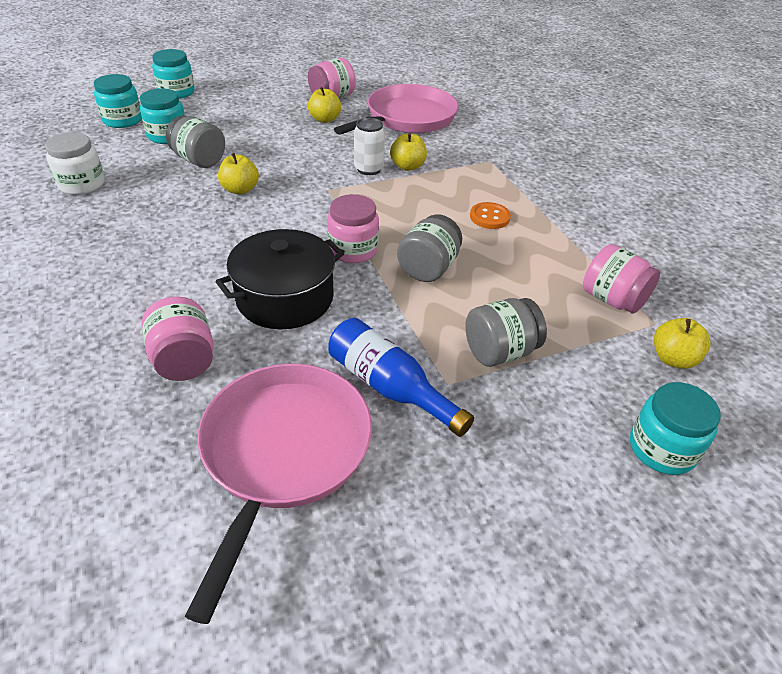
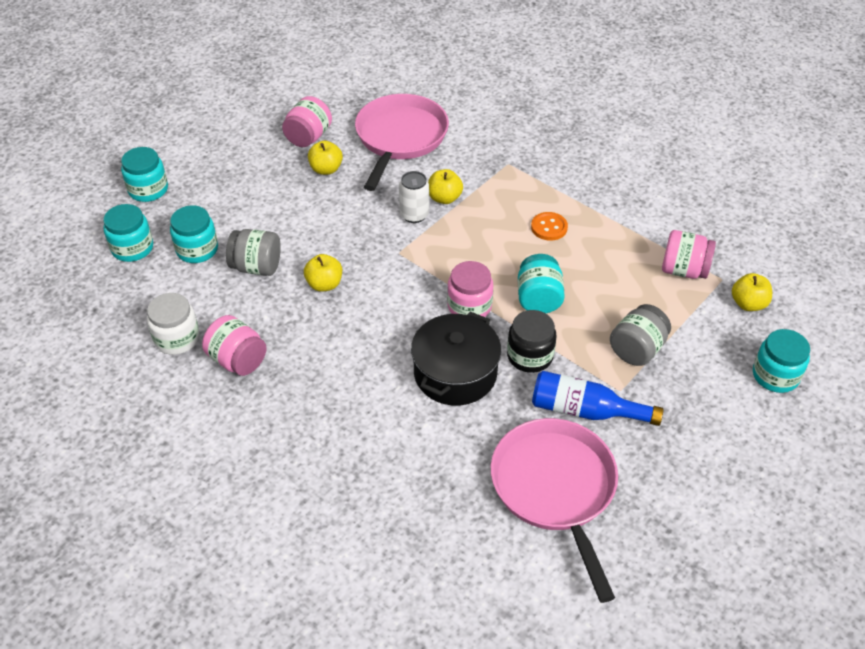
camera: 25 degrees left, 5 degrees up
pink jar [141,297,213,381] -> pink jar moved to [202,315,267,376]
grey jar [397,214,462,282] -> turquoise jar [518,254,565,313]
none -> black jar [507,310,557,373]

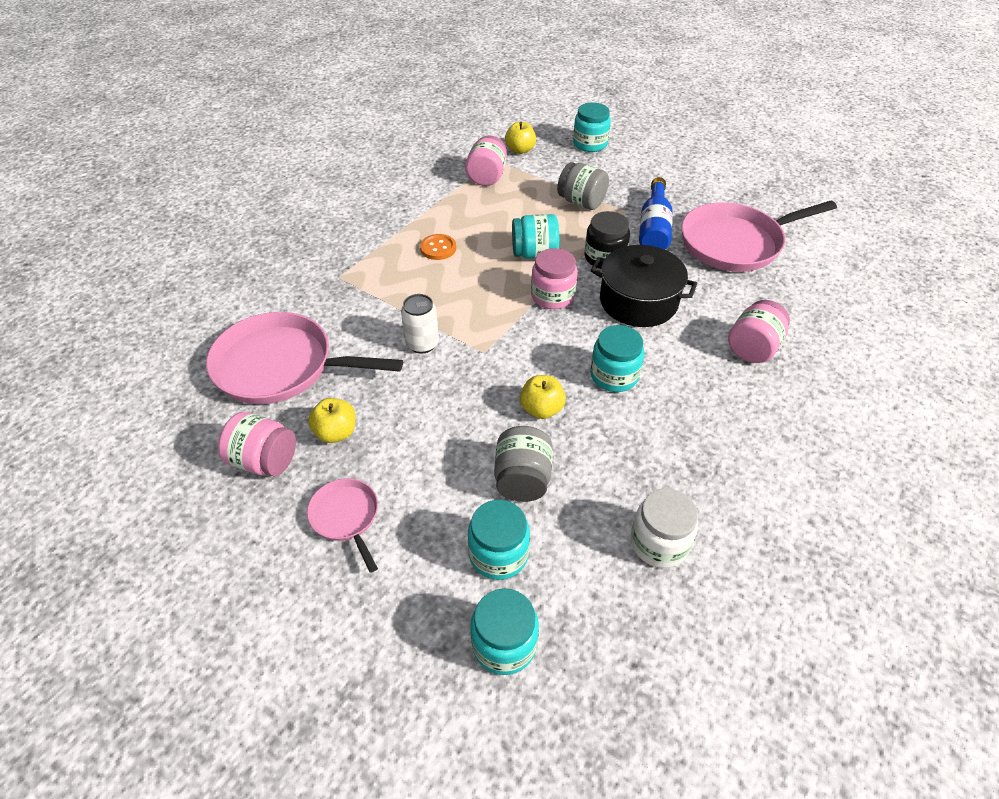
camera: 95 degrees left, 0 degrees up
turquoise jar [121,147,168,202] -> turquoise jar moved to [590,325,644,392]
pink jar [202,315,267,376] -> pink jar moved to [728,300,790,363]
yellow apple [428,169,463,204] -> none
none -> pink pan [307,478,378,573]

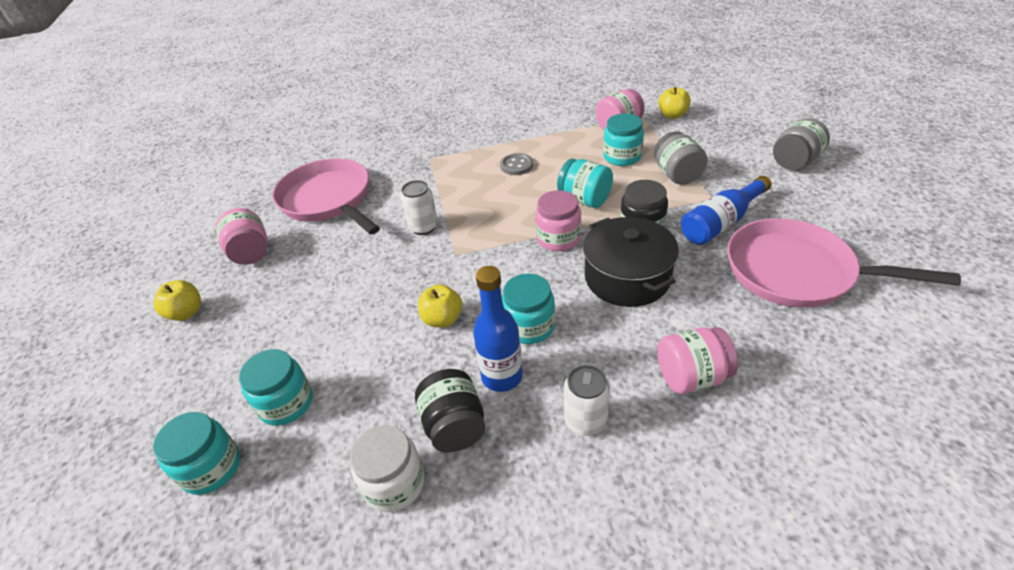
camera: 45 degrees right, 5 degrees down
pink pan [307,478,378,573] -> none
yellow apple [308,398,356,443] -> yellow apple moved to [154,280,201,321]
orange button [420,234,456,260] -> grey button [500,153,533,175]
grey jar [494,426,553,502] -> grey jar moved to [773,118,830,170]
turquoise jar [573,103,611,152] -> turquoise jar moved to [603,114,644,166]
none -> black jar [415,369,485,452]
none -> blue bottle [473,266,523,392]
none -> white can [564,365,610,436]

